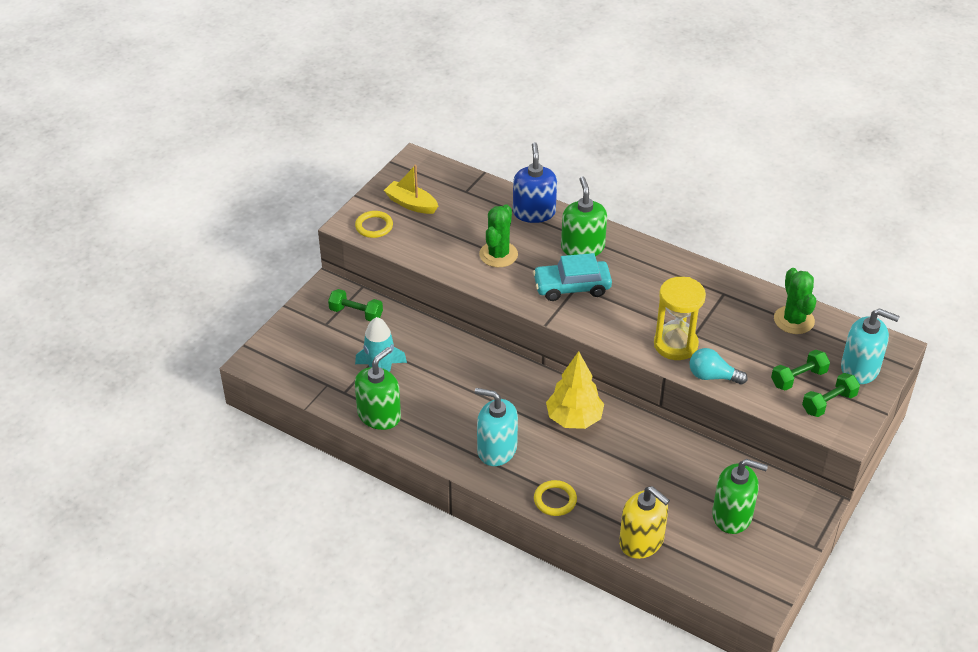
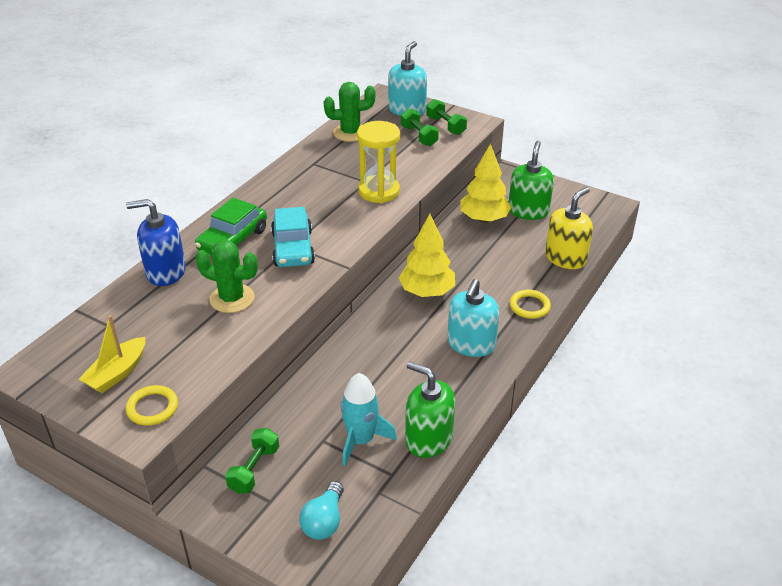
camera: 90 degrees left, 5 degrees down
green soap dispenser [561,176,607,256] -> green car [195,198,267,255]
turquoise light bulb [690,348,748,385] -> turquoise light bulb moved to [299,481,344,540]
none -> yellow tree [460,144,511,223]

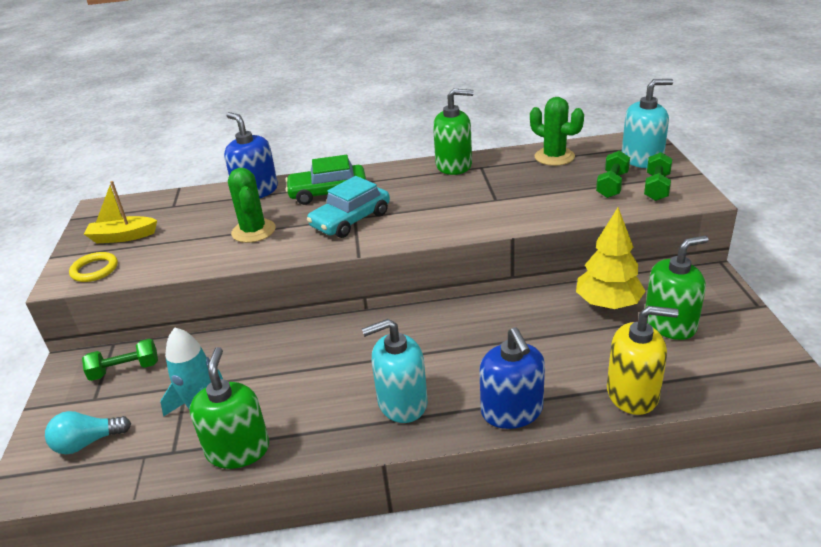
camera: 55 degrees right, 5 degrees down
yellow hourglass [357,121,400,203] -> none
yellow tree [399,214,455,297] -> none
yellow ring [510,290,551,319] -> blue soap dispenser [479,327,545,429]
none -> green soap dispenser [433,89,474,175]

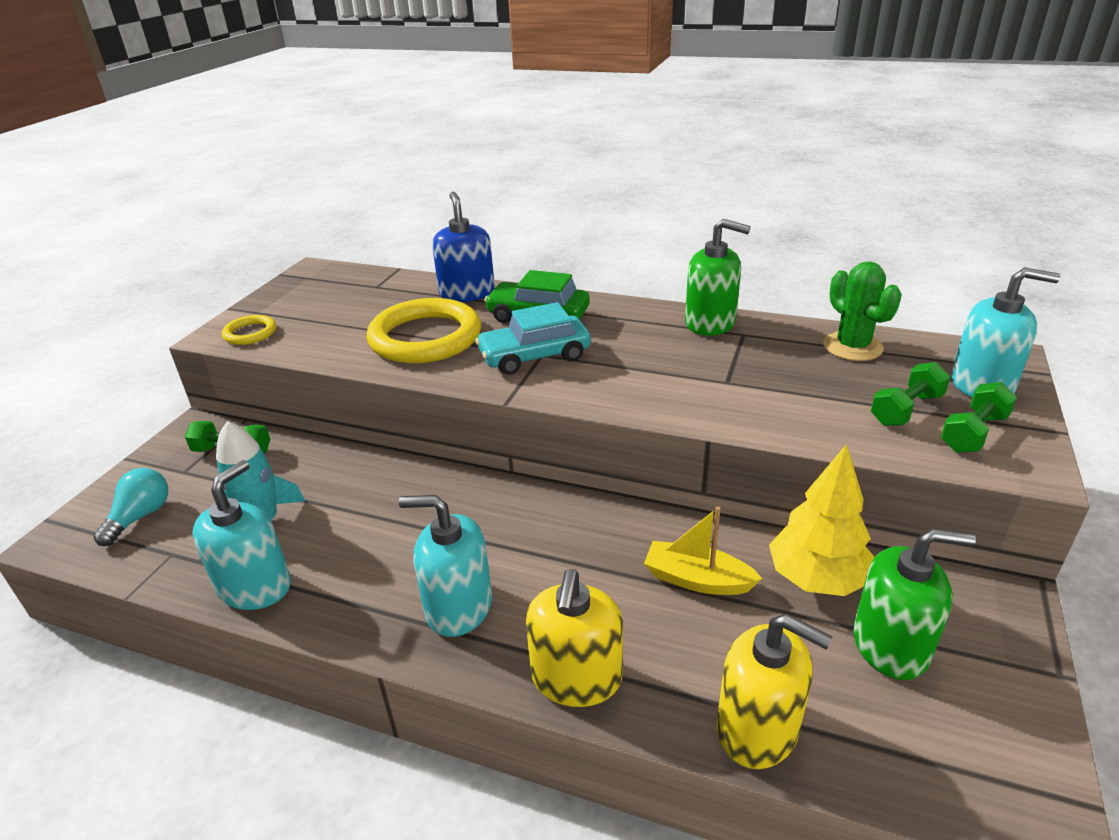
camera: 25 degrees right, 0 degrees up
turquoise light bulb [45,411,131,454] -> turquoise light bulb turned 105 degrees clockwise [93,468,168,546]
yellow boat [84,181,157,243] -> yellow boat moved to [644,507,762,595]
green soap dispenser [190,347,269,469] -> turquoise soap dispenser [192,460,291,610]
green cactus [228,168,276,243] -> yellow ring [366,298,481,363]
blue soap dispenser [479,327,545,429] -> yellow soap dispenser [526,569,623,707]

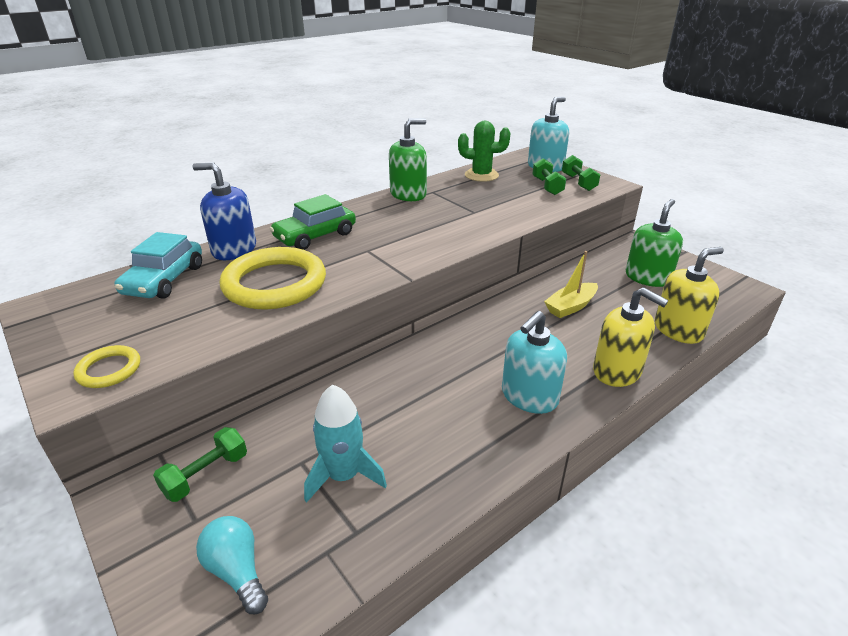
camera: 60 degrees left, 0 degrees up
turquoise soap dispenser [192,460,291,610] -> none
turquoise car [475,302,591,375] -> turquoise car moved to [115,232,202,299]
yellow tree [769,444,875,596] -> none

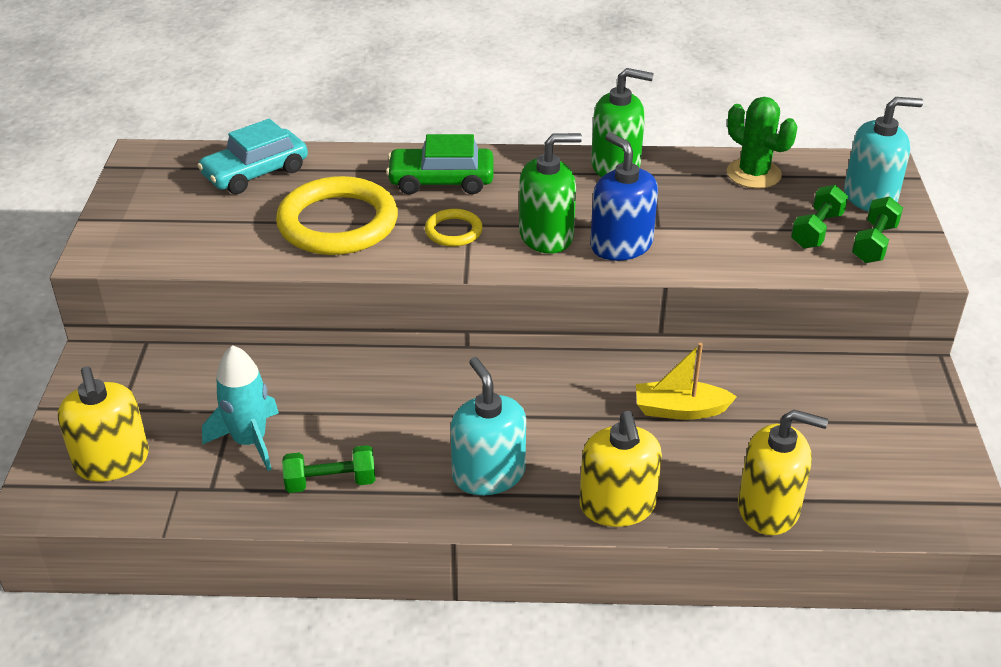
camera: 40 degrees right, 5 degrees up
yellow ring [73,345,140,388] -> yellow ring moved to [425,209,483,247]
green dumbbell [153,427,247,502] -> green dumbbell moved to [282,445,376,493]
blue soap dispenser [193,162,256,260] -> blue soap dispenser moved to [590,132,658,261]
turquoise light bulb [196,516,268,614] -> yellow soap dispenser [58,366,149,482]
turquoise soap dispenser [502,311,567,414] -> turquoise soap dispenser turned 75 degrees clockwise [451,357,526,495]
green soap dispenser [626,199,683,287] -> green soap dispenser moved to [519,133,582,254]

